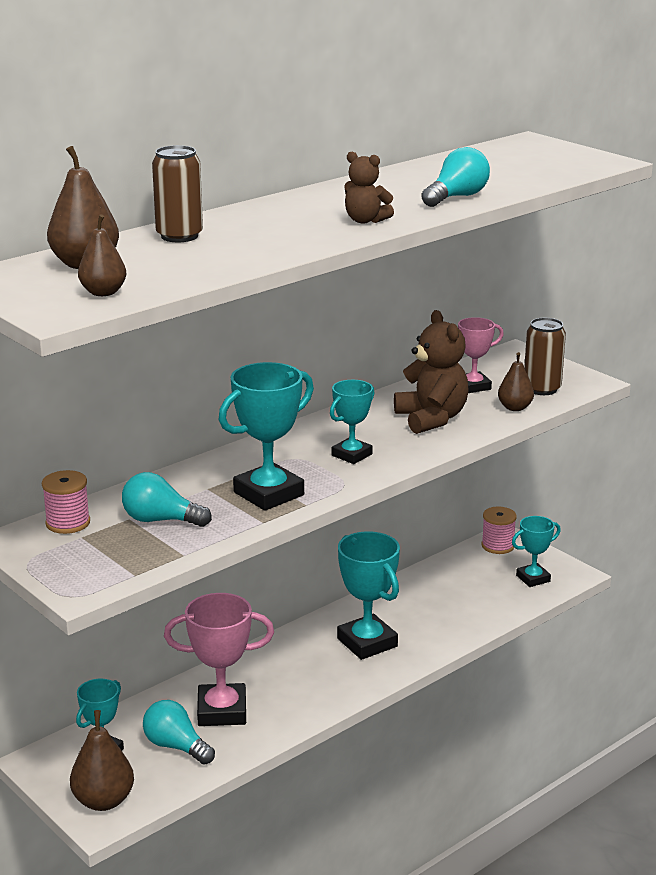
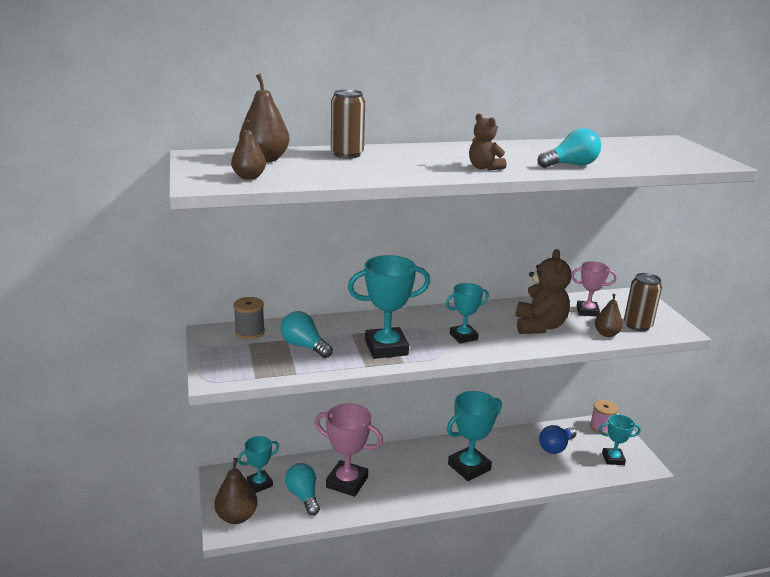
camera: 25 degrees right, 0 degrees up
pink spool [42,470,90,534] -> grey spool [233,297,265,339]
turquoise trophy [337,531,400,660] -> turquoise trophy turned 60 degrees clockwise [447,391,502,481]
none -> blue light bulb [539,425,577,454]

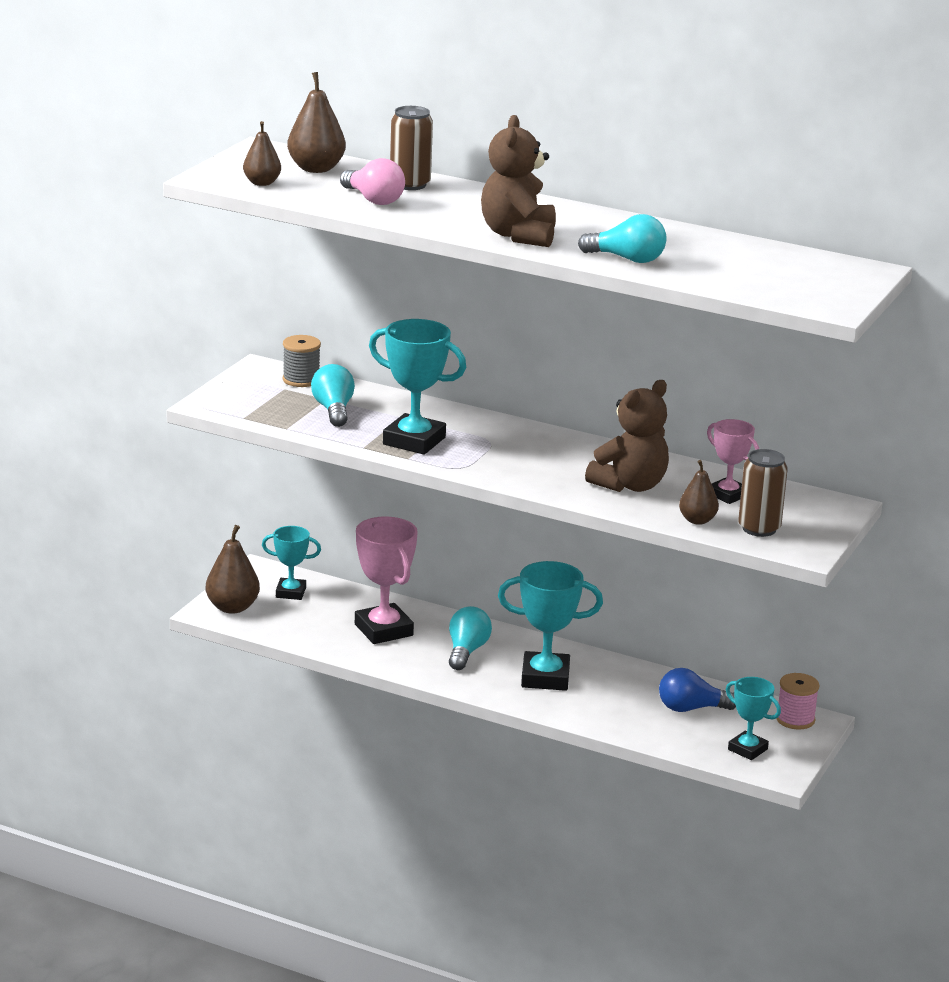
camera: 40 degrees right, 0 degrees up
turquoise light bulb [285,463,320,515] -> turquoise light bulb moved to [449,606,492,670]
turquoise trophy [446,283,489,343] -> none
brown teddy bear [469,113,507,170] -> brown teddy bear [481,115,556,247], size x1.76
none -> pink light bulb [340,158,405,205]

